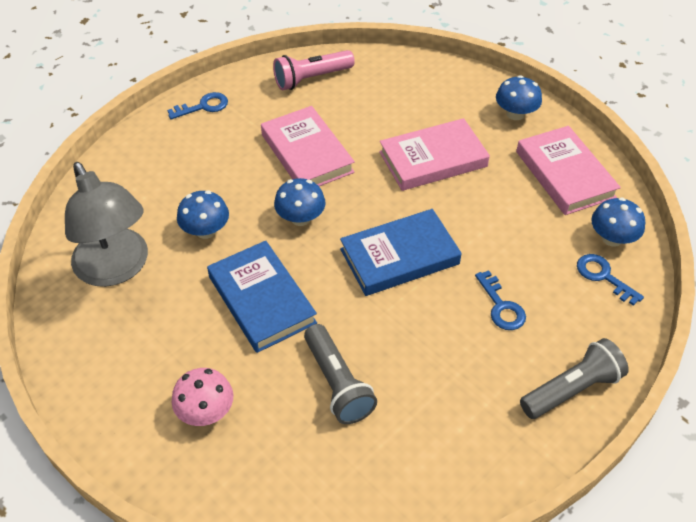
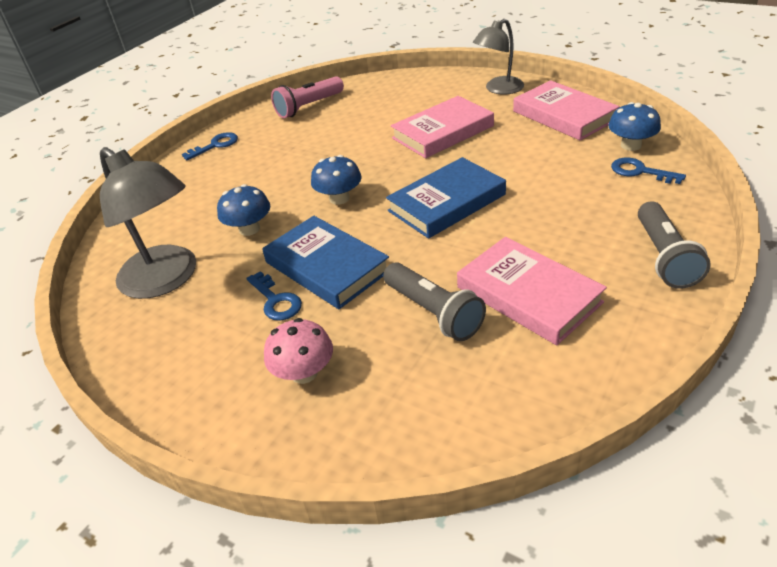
camera: 10 degrees left, 10 degrees down
pink book [261,106,355,186] -> pink book moved to [457,237,607,345]
blue key [475,270,526,330] -> blue key moved to [246,271,302,321]
blue mushroom [496,75,542,120] -> grey lamp [473,19,524,95]
grey flashlight [520,338,629,419] -> grey flashlight turned 135 degrees clockwise [638,202,711,289]

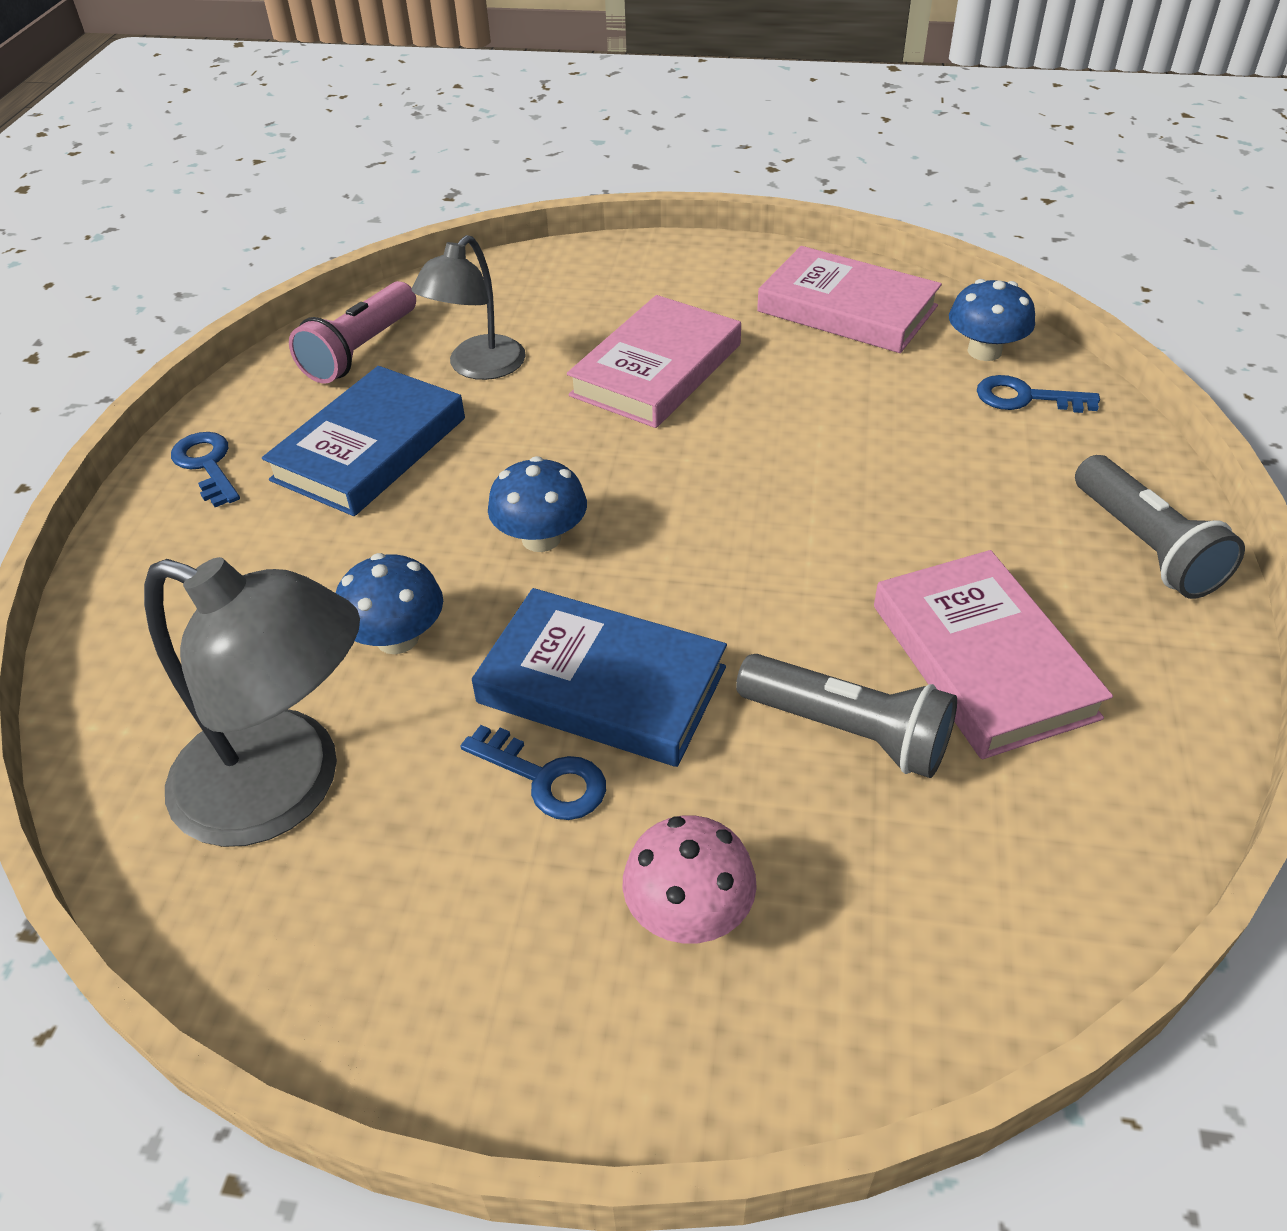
camera: 25 degrees left, 5 degrees up
blue key [182,132,238,160] -> blue key turned 60 degrees counterclockwise [171,432,240,507]
blue book [386,157,506,239] -> blue book moved to [262,366,465,516]
pink book [457,237,607,345] -> pink book turned 45 degrees clockwise [874,550,1113,759]
grey lamp [473,19,524,95] -> grey lamp moved to [411,235,526,380]

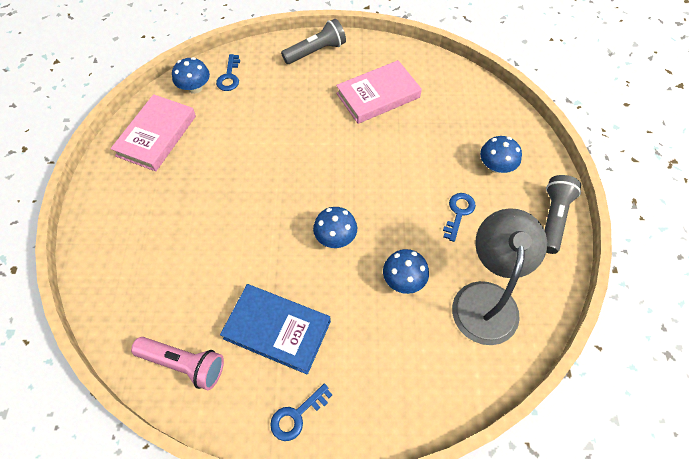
camera: 100 degrees left, 15 degrees up
grey lamp [411,235,526,380] -> none
blue book [472,588,727,767] -> none
pink book [567,295,741,428] -> none
pink mushroom [623,815,757,943] -> blue mushroom [480,136,522,173]
grey flashlight [736,654,957,778] -> grey flashlight moved to [544,175,581,254]

